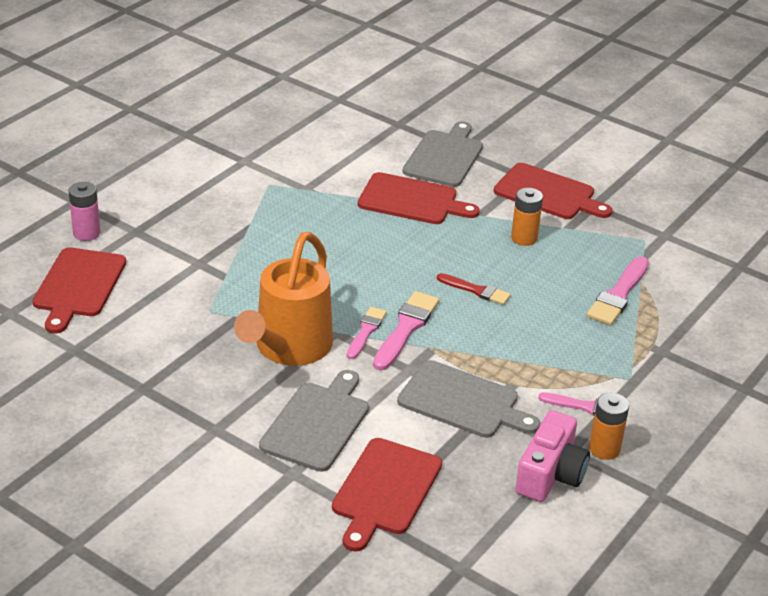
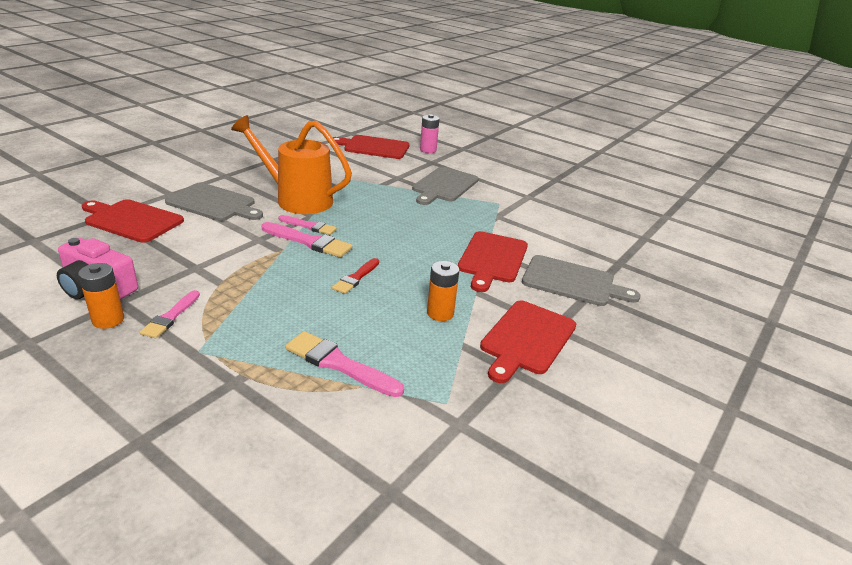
camera: 90 degrees right, 5 degrees down
grey cutting board [397,360,540,438] -> grey cutting board moved to [412,167,479,205]

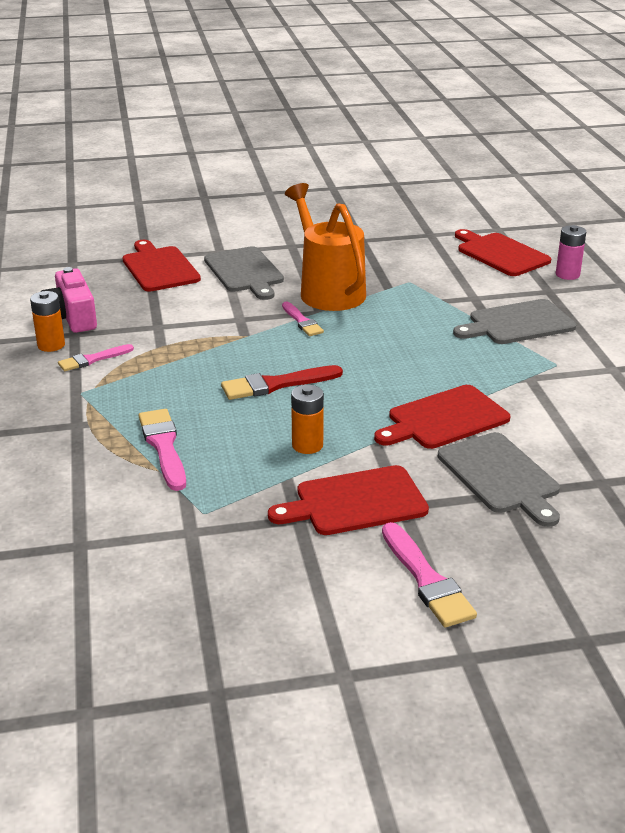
camera: 45 degrees right, 0 degrees up
pink brush [262,222,352,258] -> pink brush moved to [382,522,477,627]
red brush [332,258,379,294] -> red brush [221,365,343,400], size x1.54

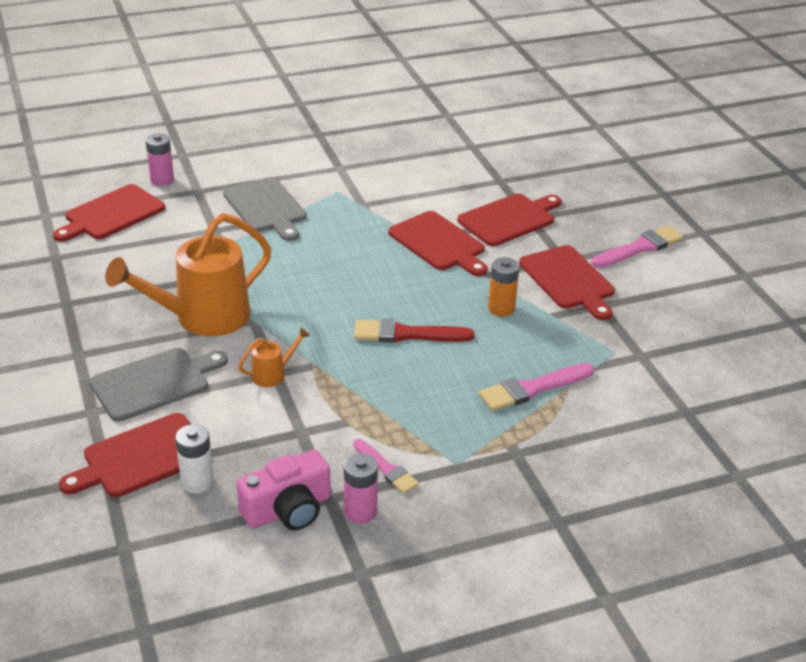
camera: 100 degrees left, 5 degrees up
orange battery [30,291,65,352] -> pink battery [344,453,378,524]
red brush [221,365,343,400] -> red brush turned 120 degrees clockwise [354,319,474,342]
pink brush [282,302,324,336] -> none
grey cutting board [438,432,560,527] -> red cutting board [457,194,562,246]
none -> white battery [175,424,214,493]
none -> orange watering can [238,327,310,387]

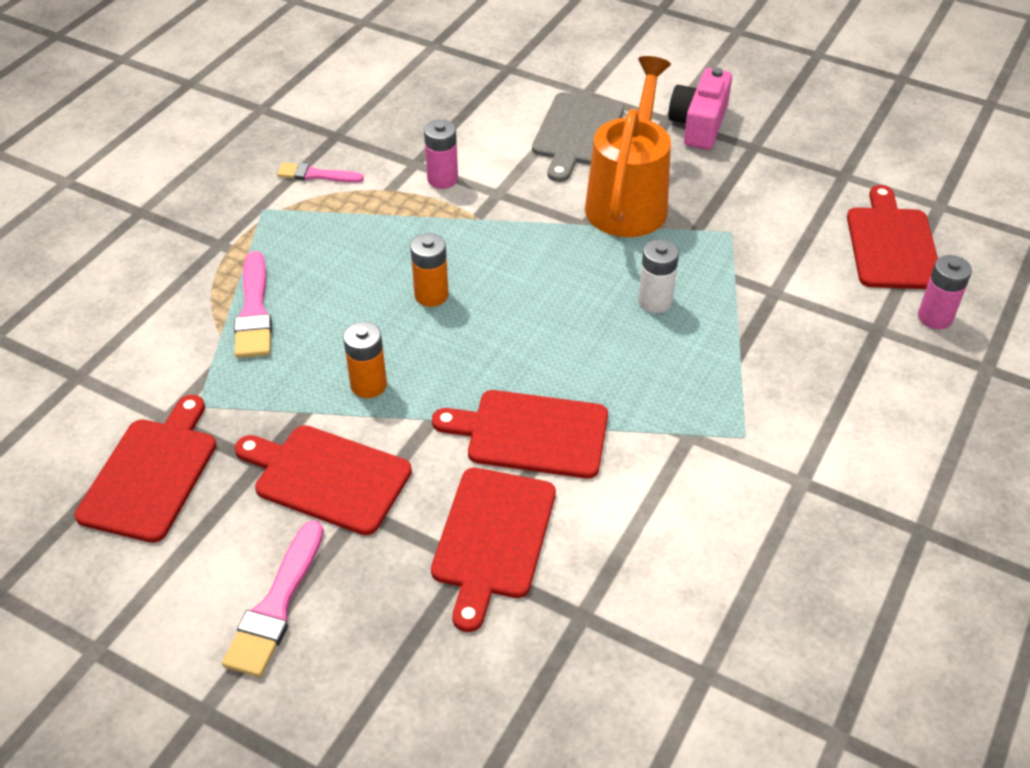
camera: 140 degrees right, 10 degrees up
red cutting board [59,413,191,497] -> red cutting board moved to [75,395,216,543]
white battery [175,424,214,493] -> white battery moved to [638,239,679,313]
grey cutting board [223,177,307,241] -> none
pink camera [236,450,331,530] -> pink camera moved to [668,67,732,150]
orange watering can [238,327,310,387] -> none
pink battery [344,453,378,524] -> pink battery moved to [424,120,458,189]
red brush [354,319,474,342] -> orange battery [410,233,448,307]
pink brush [479,363,594,411] -> pink brush turned 150 degrees clockwise [234,251,272,358]

